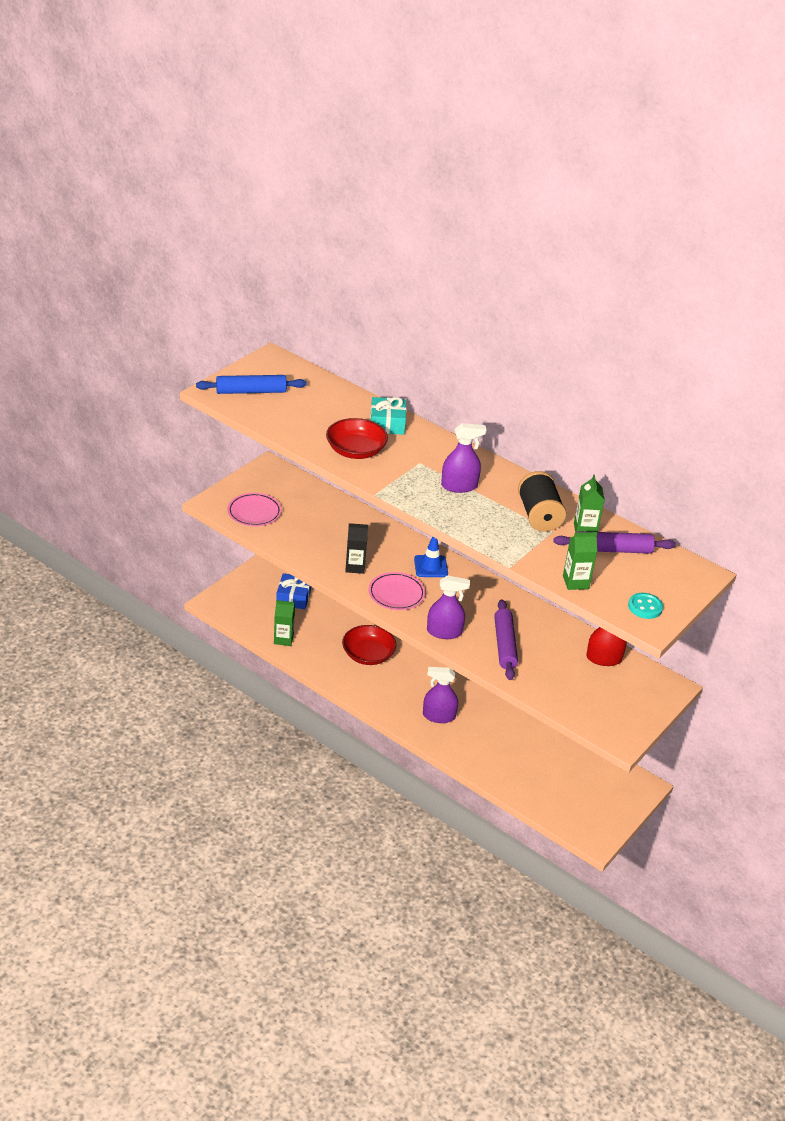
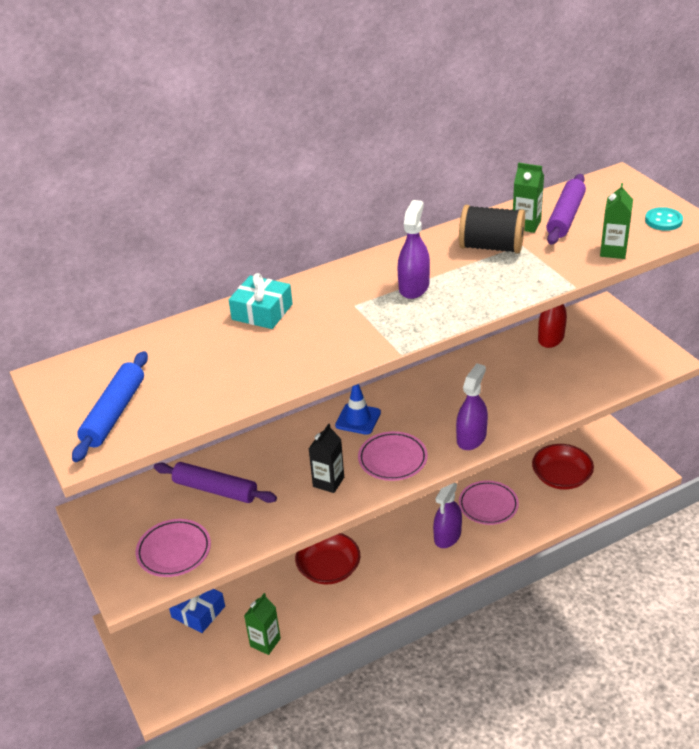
camera: 60 degrees left, 0 degrees up
red bowl [326,418,388,459] -> red bowl moved to [532,444,594,490]
purple rolling pin [494,599,518,680] -> purple rolling pin moved to [154,462,277,503]
none -> pink plate [459,481,519,525]

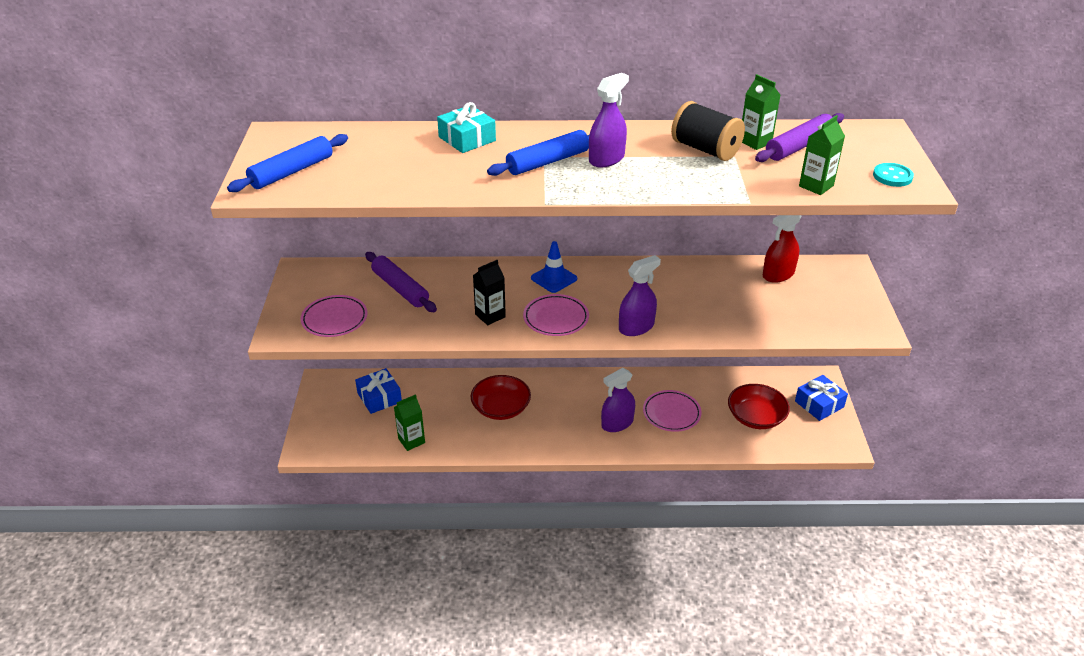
camera: 25 degrees right, 0 degrees up
none -> blue rolling pin [487,130,590,176]
none -> blue gift [795,375,848,421]

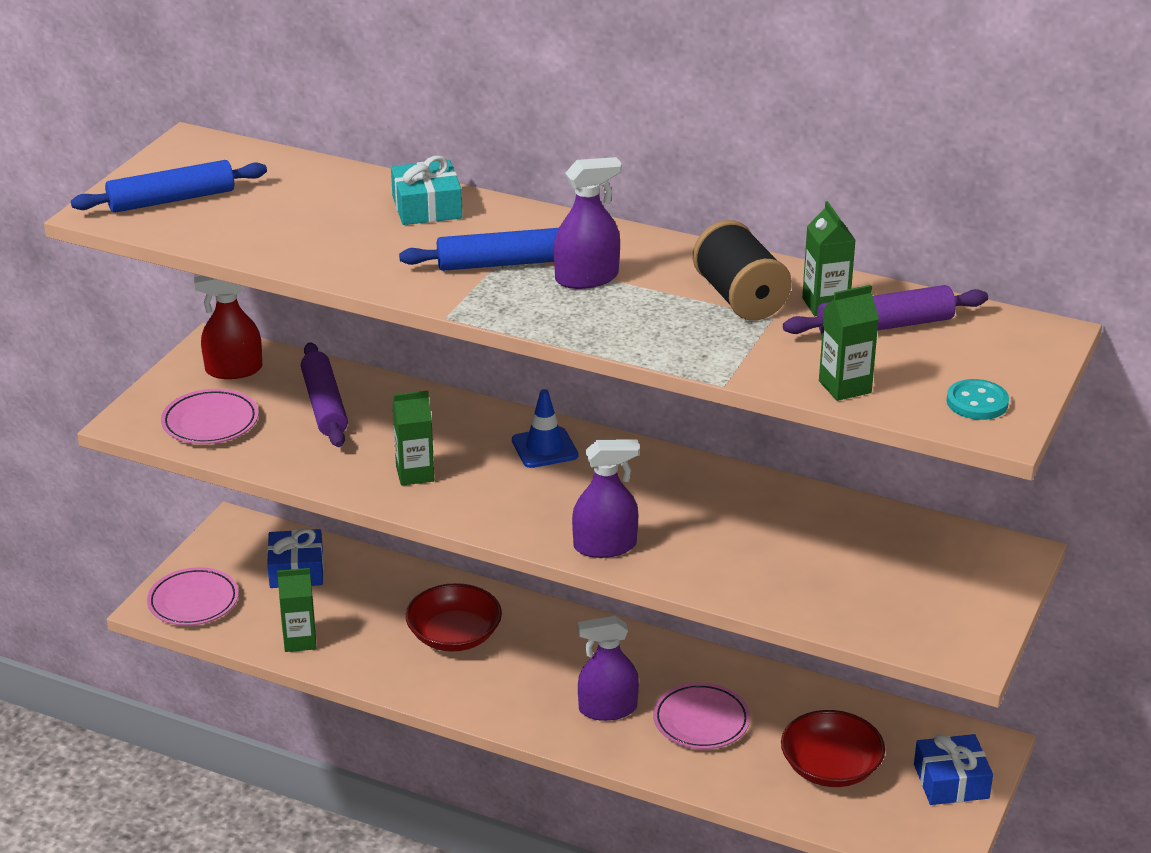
camera: 25 degrees right, 5 degrees down
black carton [473,260,506,325] -> green carton [392,391,434,486]
pink plate [523,294,589,336] -> pink plate moved to [147,567,239,626]
red spray bottle [763,215,801,283] -> red spray bottle moved to [194,276,262,379]

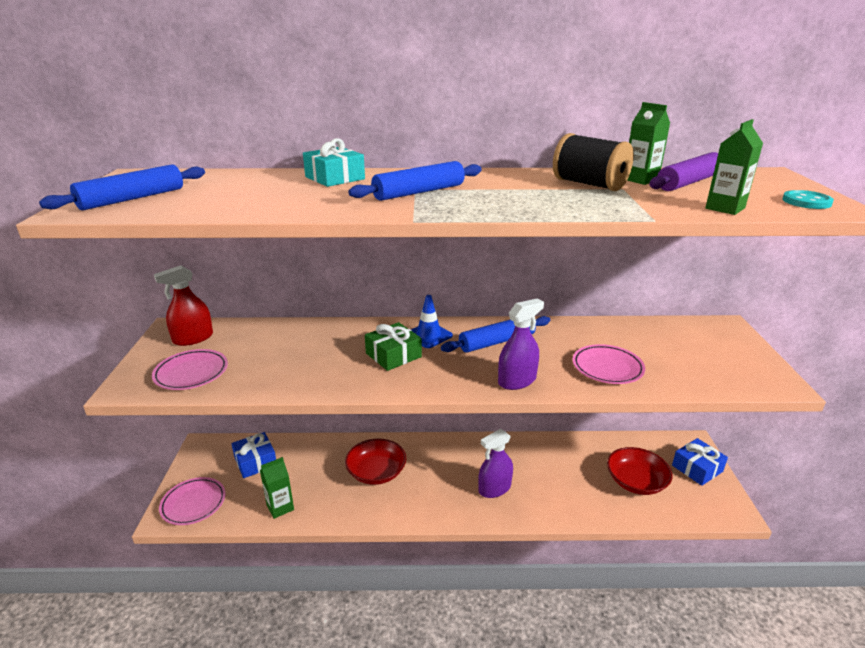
camera: 25 degrees left, 5 degrees down
purple rolling pin [301,342,348,447] -> none
green carton [392,391,434,486] -> none
purple spray bottle [554,157,622,289] -> none
pink plate [653,682,750,749] -> pink plate moved to [573,344,645,384]
none -> green gift [365,322,422,371]
none -> blue rolling pin [441,316,550,352]

